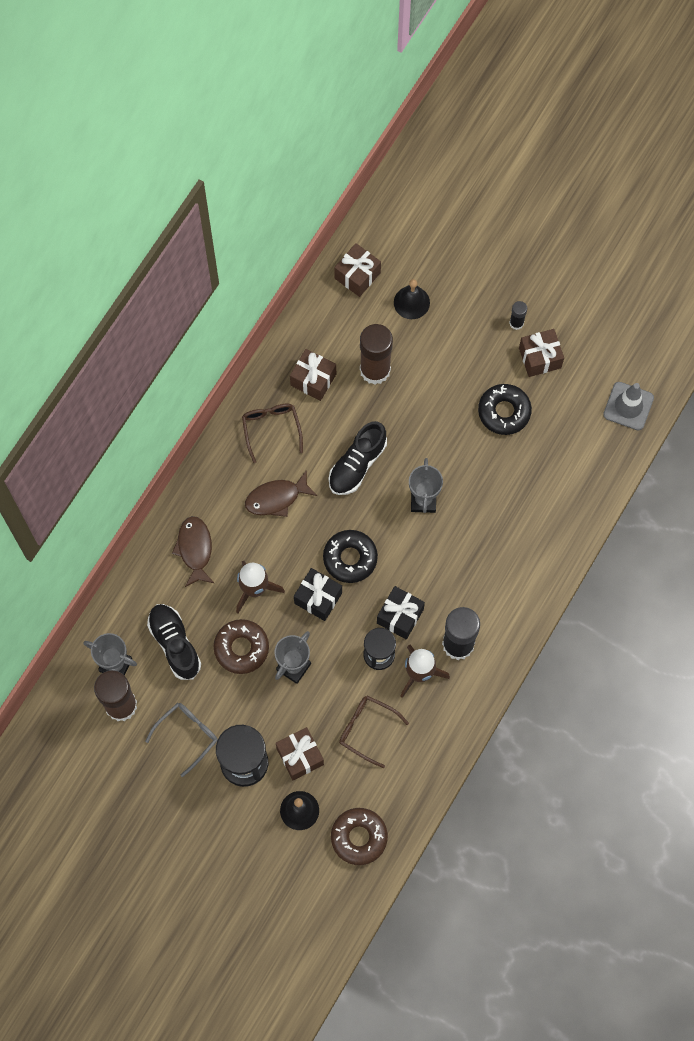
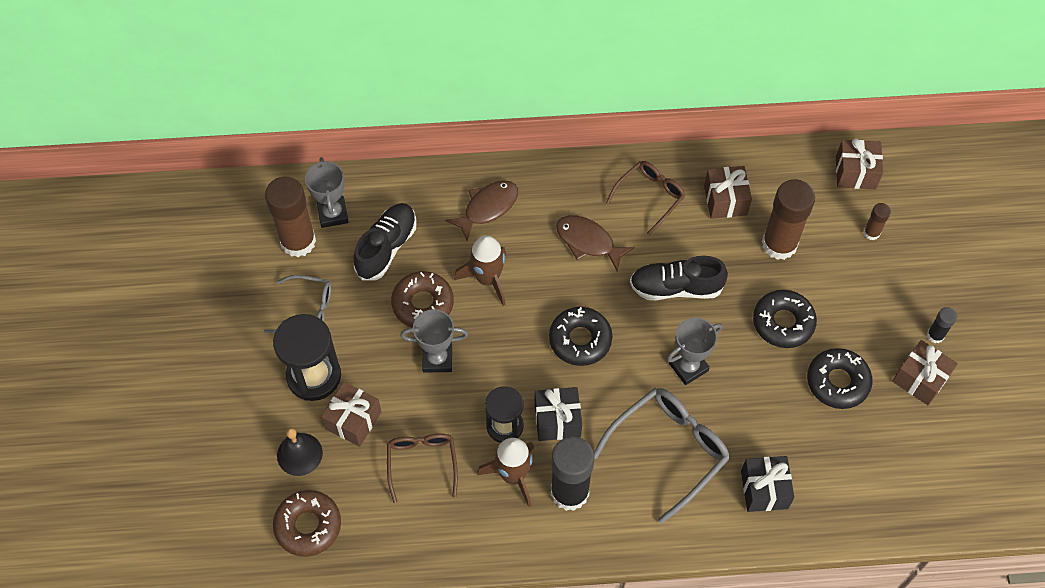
camera: 55 degrees right, 10 degrees down
black gift [294,568,342,621] -> black gift moved to [741,456,794,512]
black bell [394,279,430,319] -> brown glue stick [864,203,891,240]
grey traffic cone [603,382,654,431] -> none
none -> grey glasses [594,388,730,524]
none -> black donut [753,290,817,348]

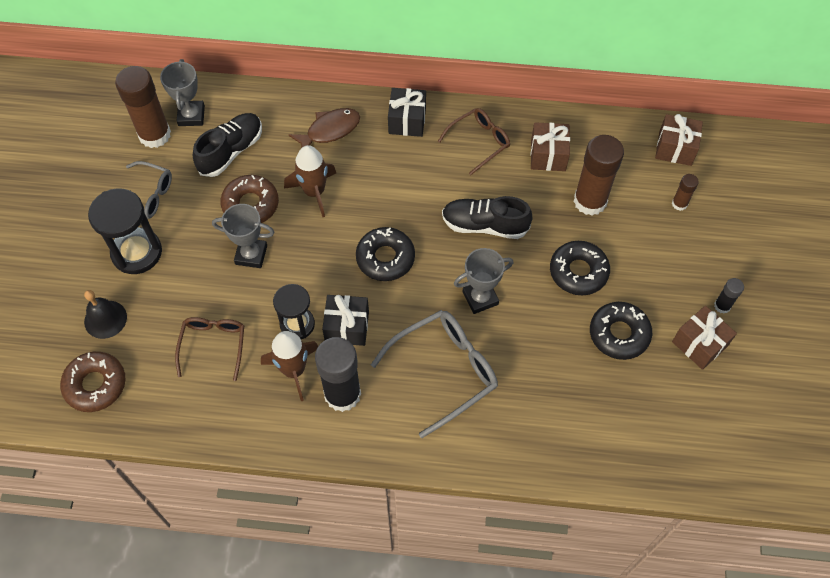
camera: 10 degrees right, 0 degrees up
brown gift [321,382,381,447] -> none
brown fish [556,215,635,272] -> none
black gift [741,456,794,512] -> black gift moved to [388,88,426,137]

